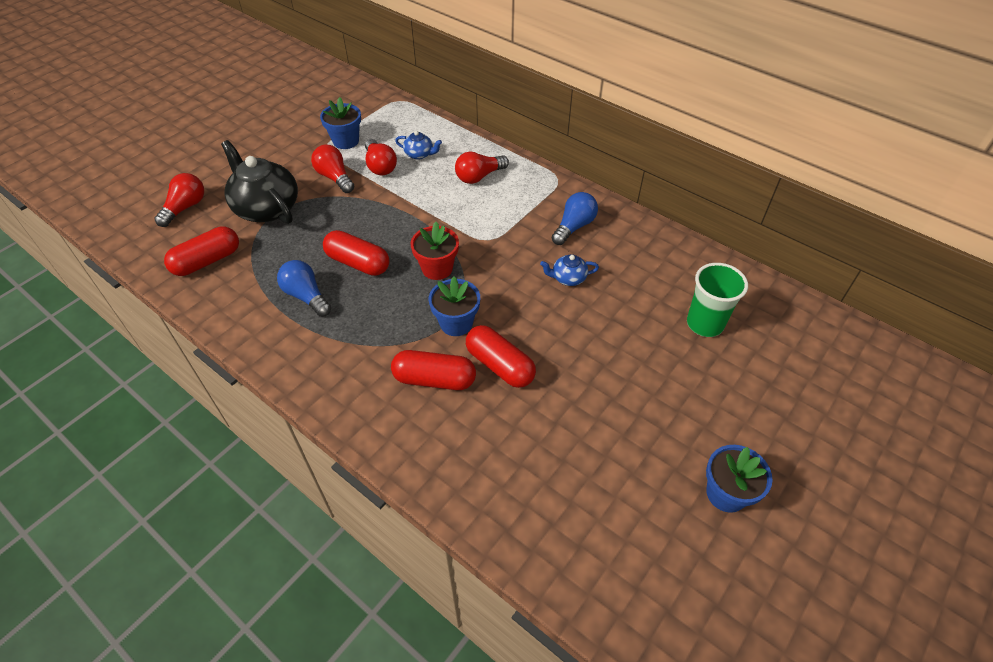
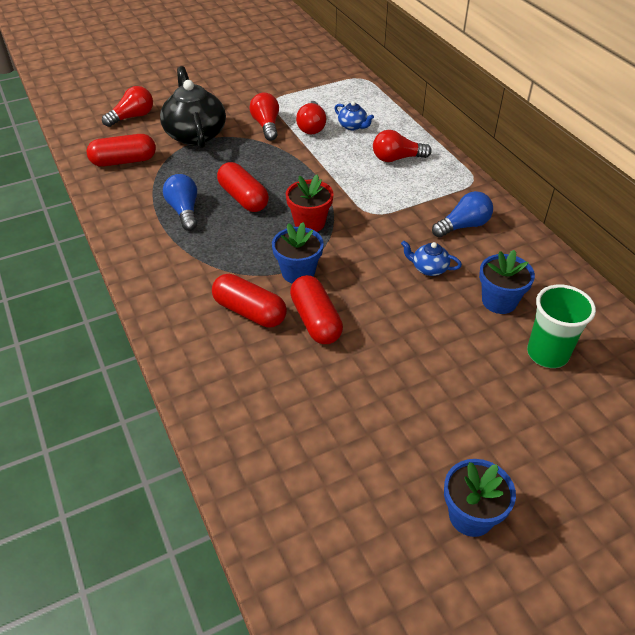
camera: 25 degrees right, 5 degrees down
blue flower pot [320,97,361,149] -> blue flower pot moved to [479,250,535,314]

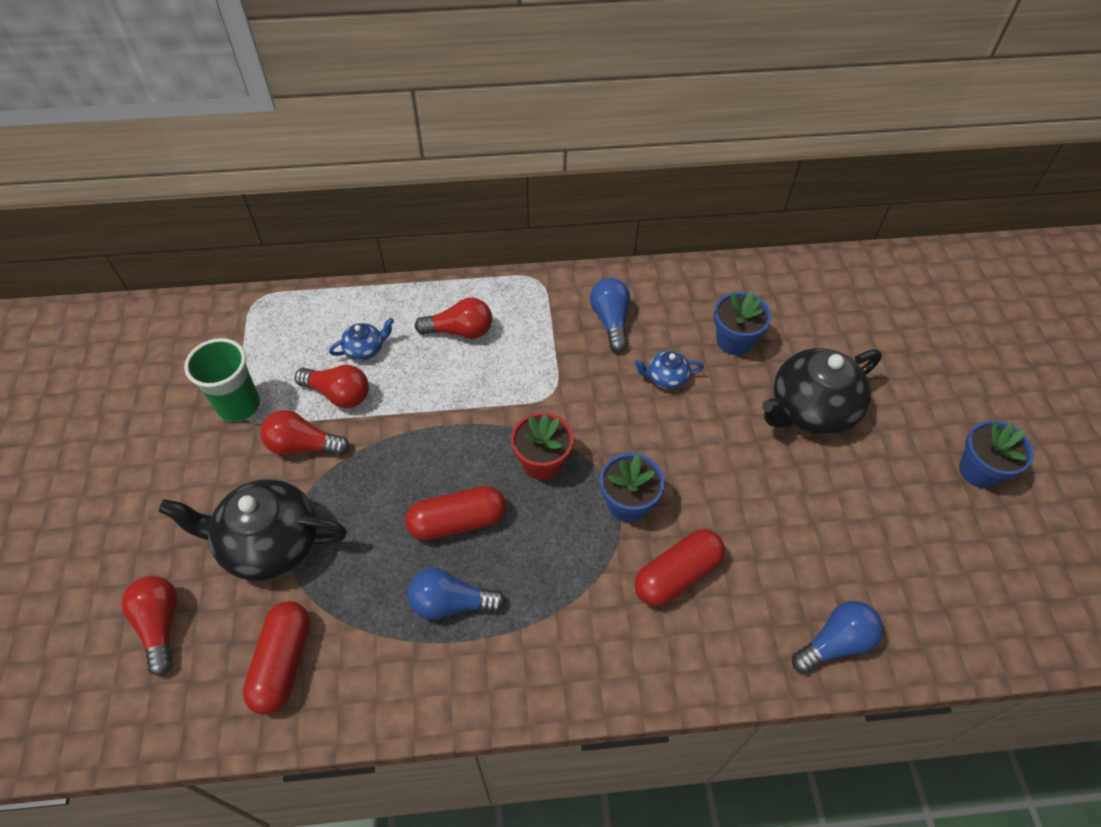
camera: 70 degrees left, 10 degrees up
red capsule [290,275,343,344] -> none
red light bulb [373,130,432,162] -> red light bulb turned 105 degrees counterclockwise [415,297,492,339]
blue teapot [401,241,462,276] -> blue teapot turned 45 degrees clockwise [634,351,704,389]
green cup [527,285,596,368] -> green cup moved to [184,338,260,422]
none -> black teapot [762,348,882,435]
none -> blue light bulb [792,601,883,674]

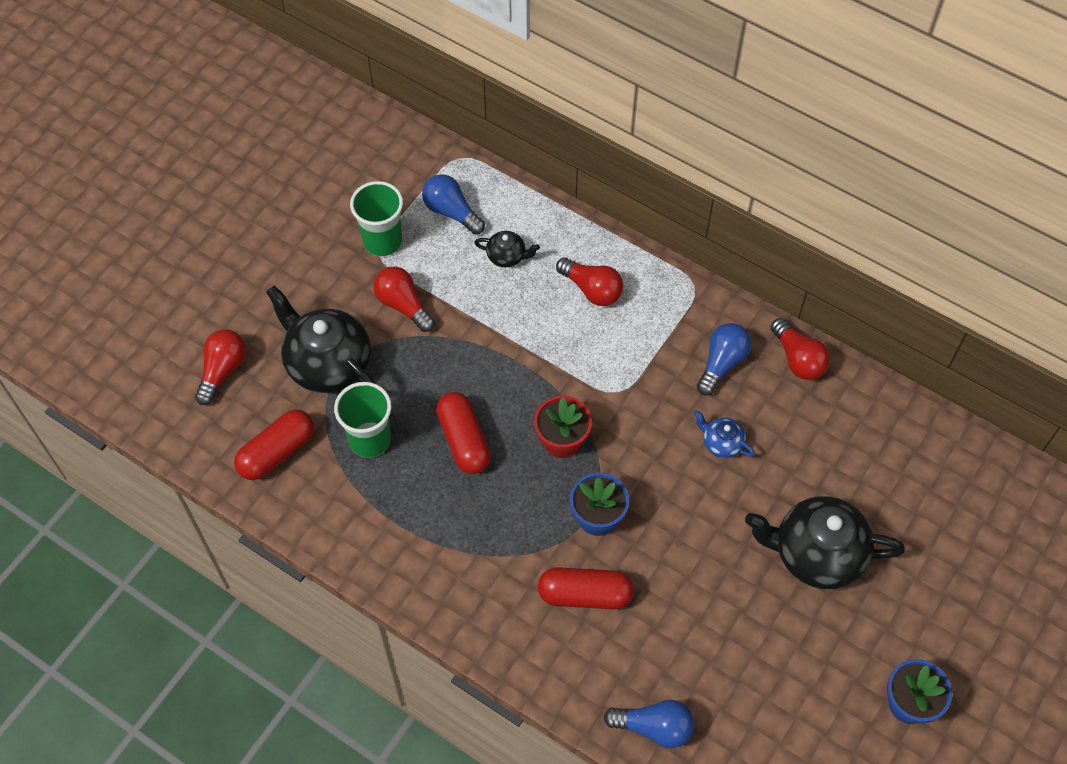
camera: 40 degrees right, 5 degrees up
red light bulb [295,365,369,408] -> red light bulb moved to [771,318,830,380]
blue teapot [329,318,394,361] -> black teapot [474,231,540,267]
red capsule [405,486,506,541] -> red capsule turned 45 degrees clockwise [436,392,491,474]
blue light bulb [408,568,506,620] -> blue light bulb moved to [422,174,485,235]
blue flower pot [714,291,771,355] -> none
none -> green cup [334,382,392,458]

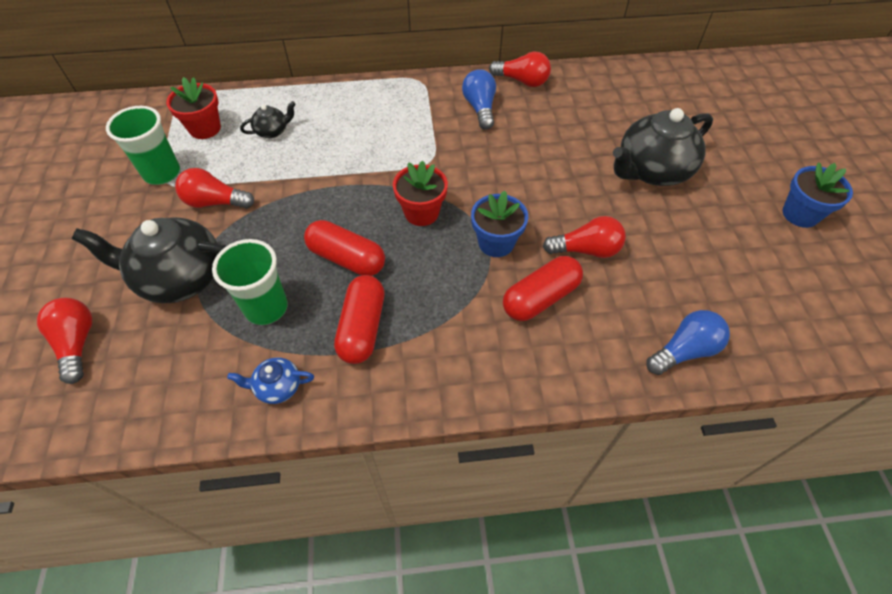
camera: 40 degrees left, 5 degrees down
red capsule [234,409,314,480] -> red capsule moved to [334,275,384,364]
blue light bulb [422,174,485,235] -> red flower pot [166,77,221,139]
red light bulb [556,257,623,306] -> red light bulb moved to [543,216,626,258]
blue teapot [694,410,755,458] -> blue teapot moved to [227,357,314,404]

